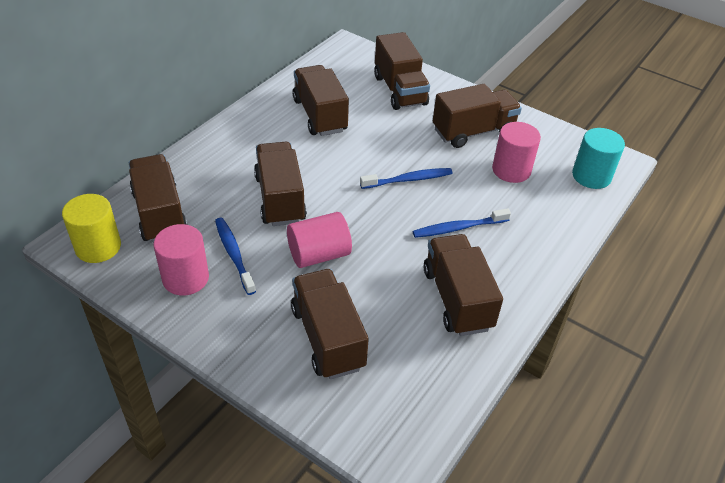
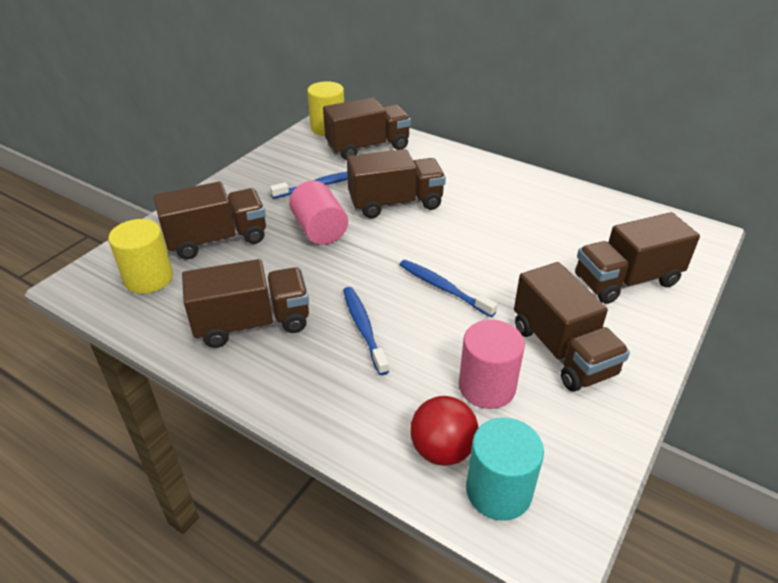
camera: 90 degrees right, 5 degrees down
pink cylinder [153,224,209,295] -> none
brown truck [293,65,349,136] -> none
blue toothbrush [360,168,453,189] -> blue toothbrush turned 150 degrees clockwise [399,260,498,317]
none -> yellow cylinder [108,219,173,294]
none -> red ball [410,396,479,466]

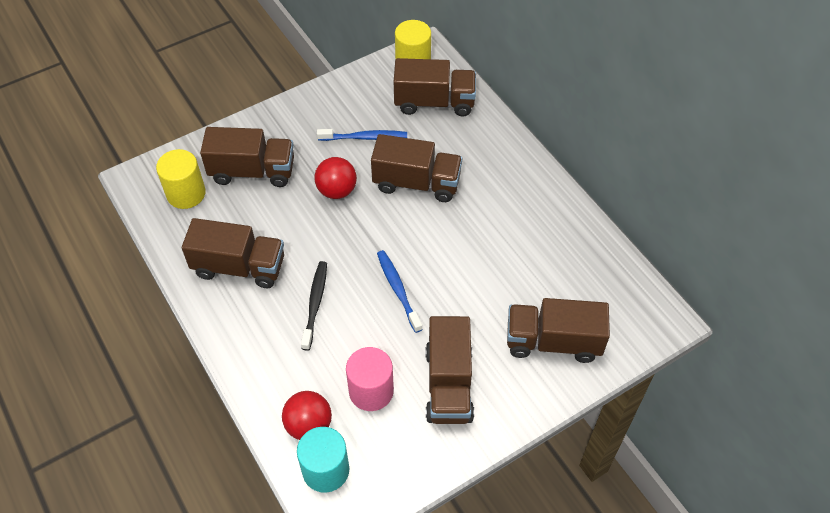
camera: 25 degrees right, 15 degrees up
pink cylinder [289,181,348,245] -> red ball [315,157,357,199]
blue toothbrush [343,287,389,375] -> black toothbrush [301,261,327,351]

